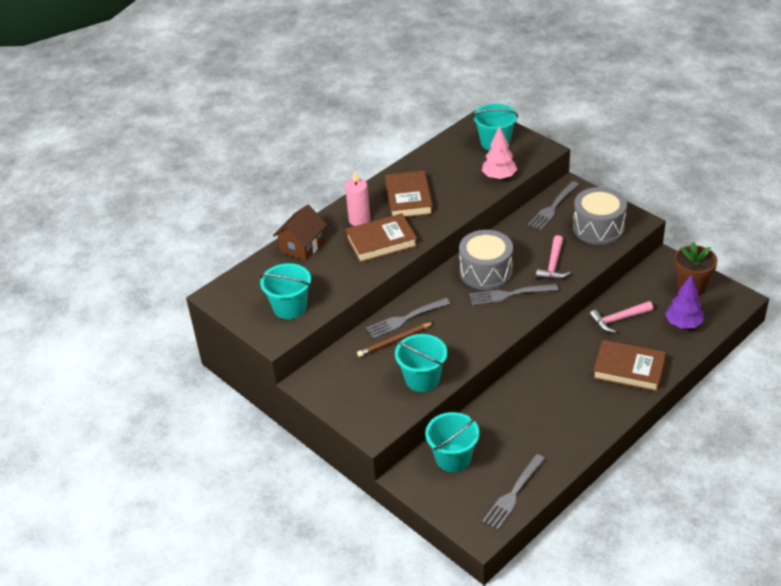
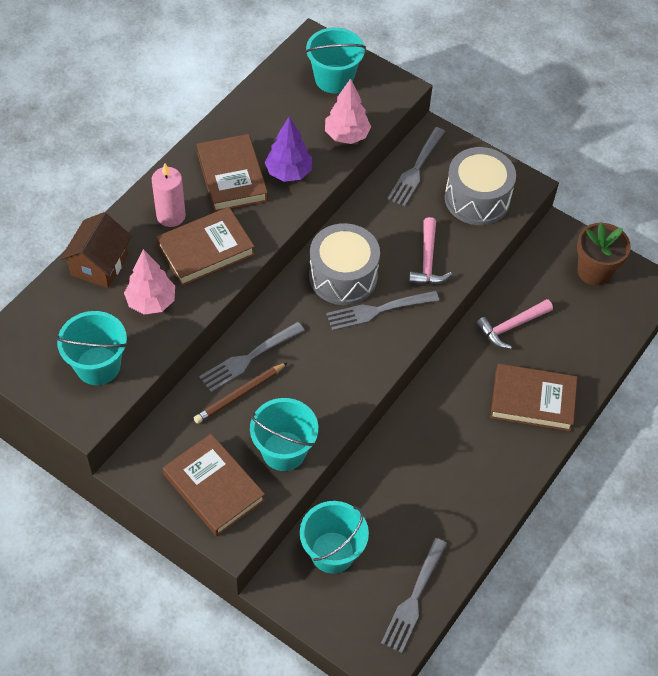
camera: 15 degrees left, 15 degrees up
purple tree [665,275,704,328] -> purple tree moved to [265,116,312,182]
none -> pink tree [124,249,175,315]
none -> brown book [163,434,265,536]

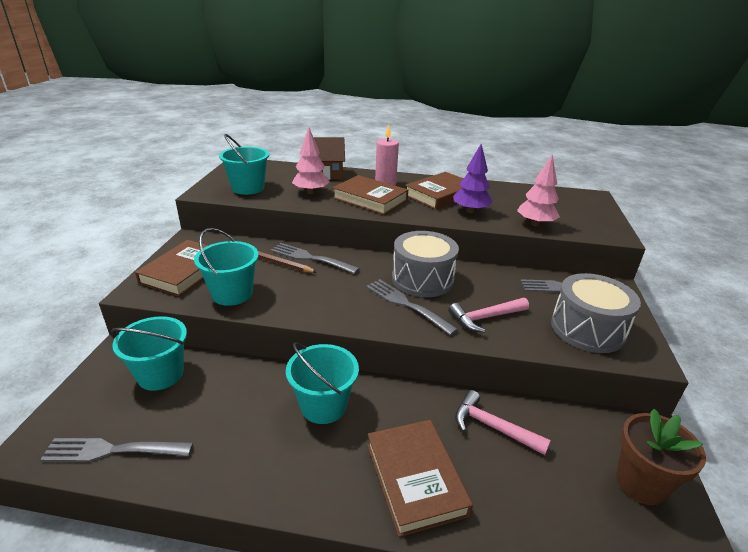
camera: 65 degrees right, 25 degrees down
turquoise bucket [305,27,366,93] -> turquoise bucket moved to [286,343,359,424]

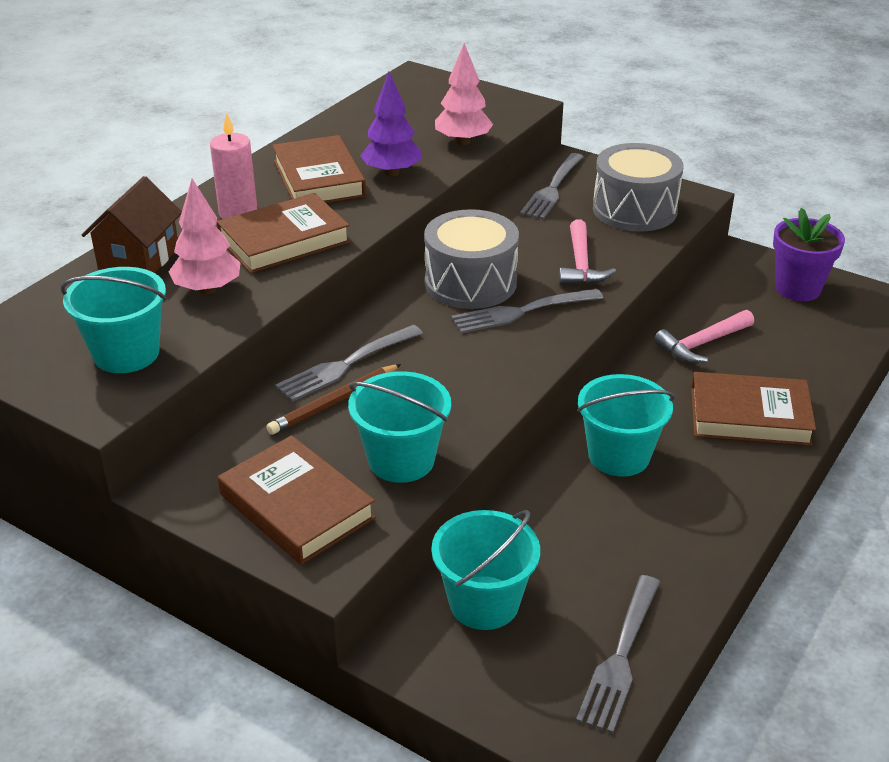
camera: 65 degrees left, 5 degrees up
brown flower pot [616,409,706,505] -> purple flower pot [773,208,845,301]

